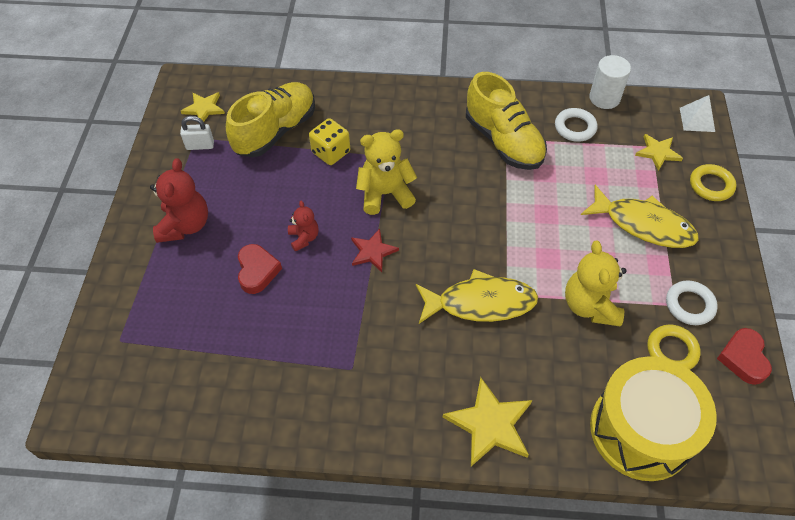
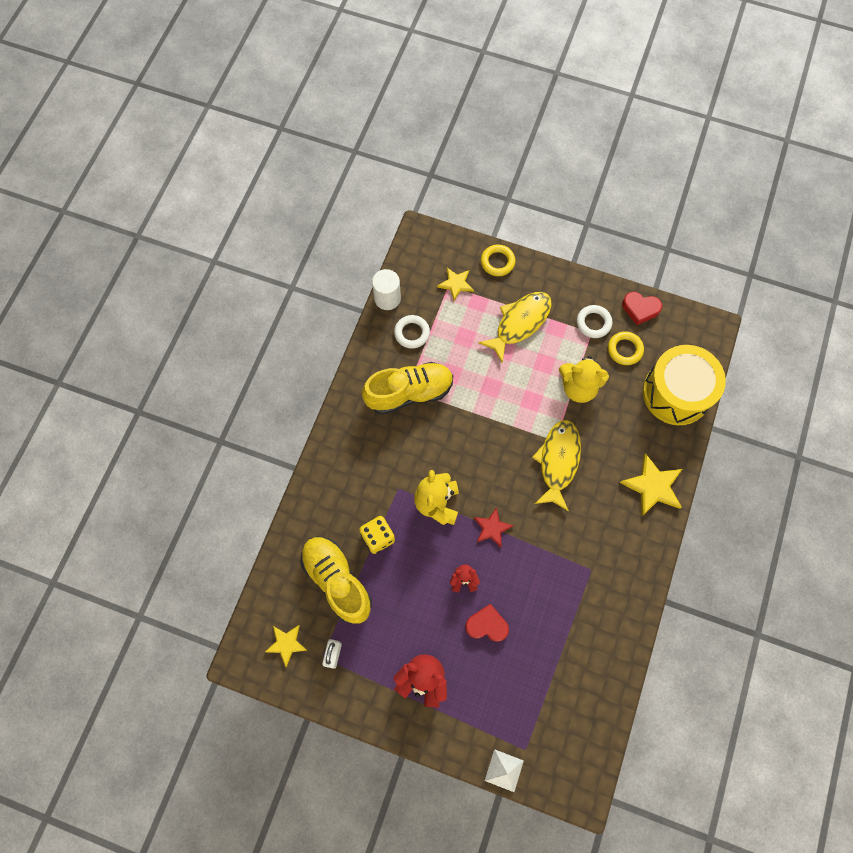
camera: 75 degrees left, 15 degrees up
white pyramid [680,95,715,132] -> white pyramid moved to [485,749,524,792]

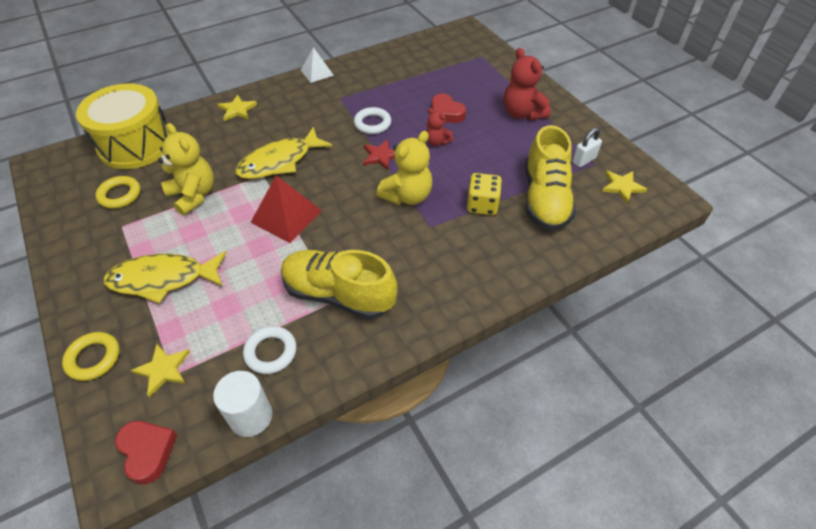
camera: 140 degrees left, 20 degrees down
white pyramid [485,749,524,792] -> white pyramid moved to [301,47,334,83]
white ring [577,305,612,338] -> white ring moved to [354,107,391,134]
yellow star [620,453,682,516] -> yellow star [217,95,257,121], size x0.63
red heart [622,292,662,325] -> red heart moved to [115,421,177,485]
none -> red pyramid [250,175,322,243]

